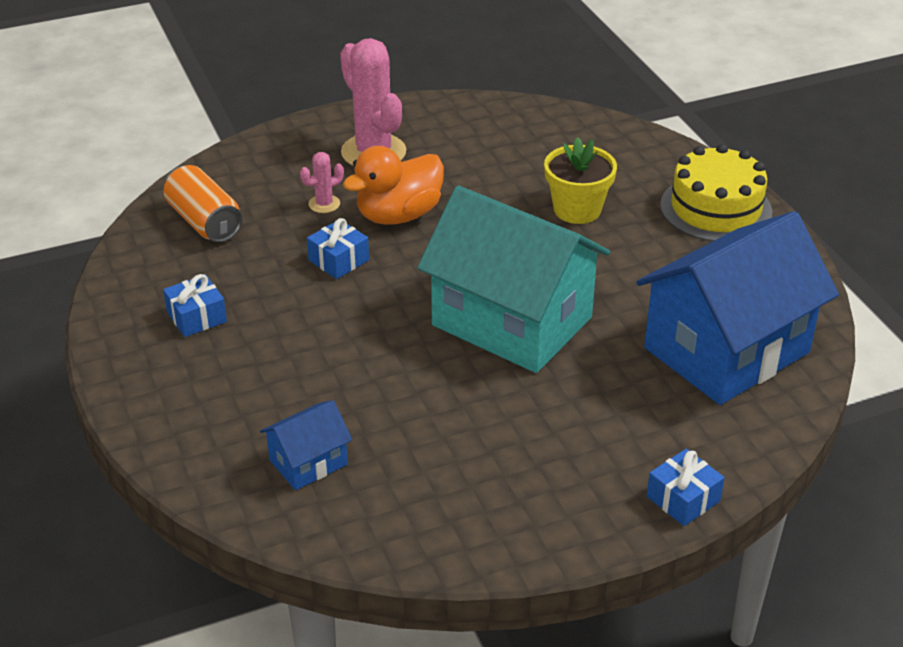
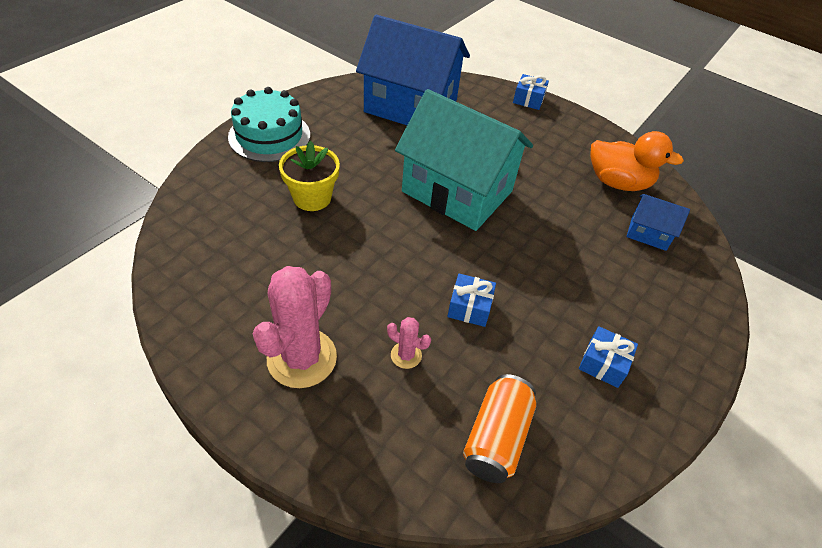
camera: 125 degrees left, 10 degrees up
orange duck [343,146,444,225] -> orange duck moved to [591,131,684,191]
turquoise house [417,186,610,373] -> turquoise house turned 60 degrees counterclockwise [395,89,533,231]
yellow cake [660,144,772,242] -> turquoise cake [228,87,310,162]

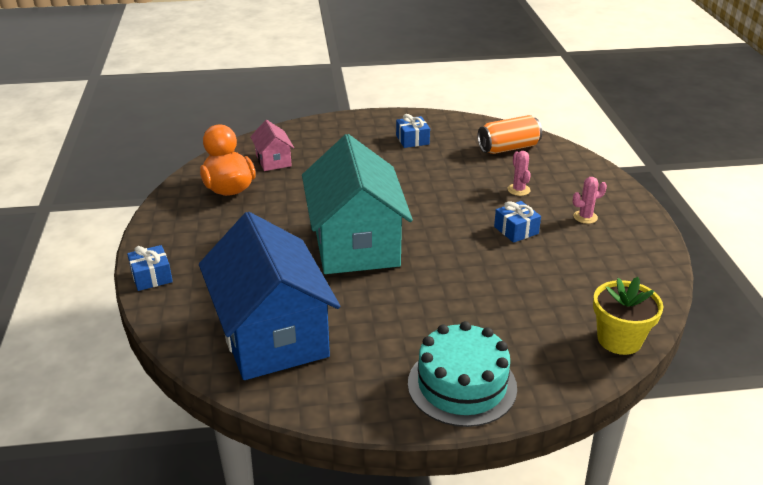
camera: 130 degrees left, 15 degrees down
pink cactus [253,266,337,388] -> pink cactus [573,177,607,224], size x0.46
yellow flower pot [279,141,340,211] -> yellow flower pot moved to [593,277,663,355]
blue gift [447,273,496,327] -> blue gift moved to [494,201,541,243]
blue house [627,194,690,251] -> pink house [250,120,294,171]

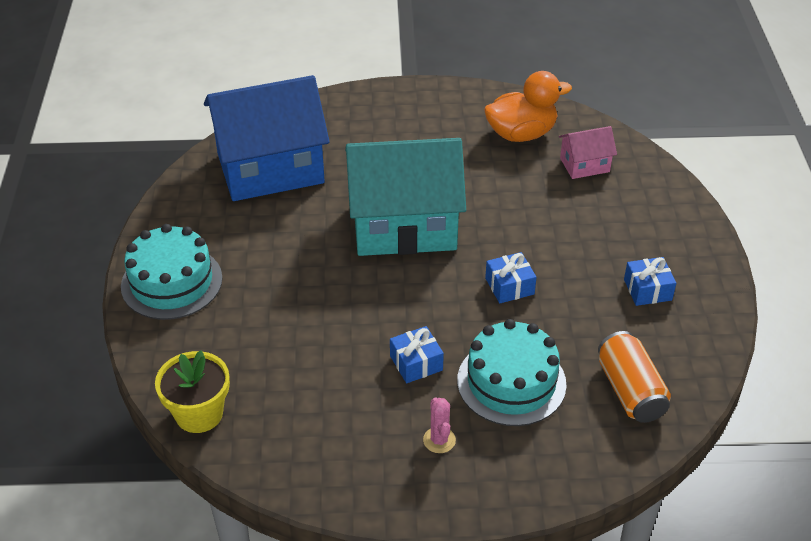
camera: 95 degrees right, 10 degrees up
blue gift [127,245,173,291] -> blue gift moved to [485,252,537,303]
pink cactus [507,151,531,196] -> turquoise cake [457,319,566,426]

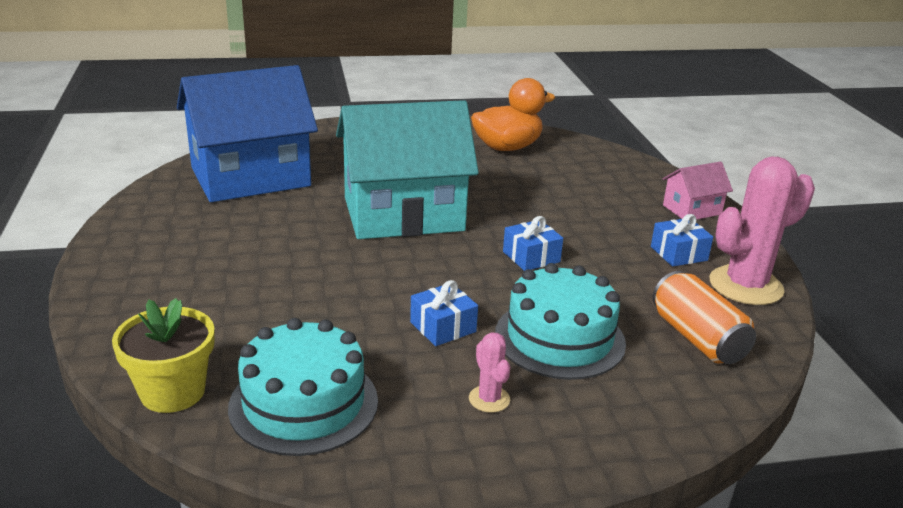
camera: 10 degrees left, 15 degrees down
turquoise cake [121,224,222,320] -> turquoise cake moved to [228,318,378,456]
pink house [559,126,617,179] -> pink house moved to [663,162,733,220]
none -> pink cactus [709,157,815,305]

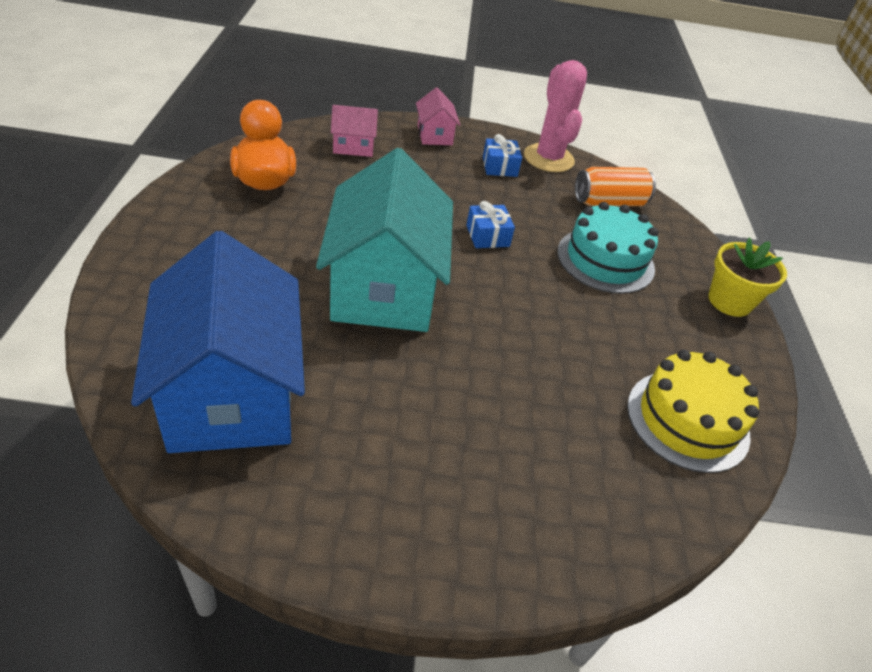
camera: 80 degrees left, 15 degrees up
yellow flower pot [112,298,215,413] -> yellow flower pot moved to [708,238,787,317]
turquoise cake [228,318,378,456] -> yellow cake [627,350,759,473]
blue gift [410,280,478,346] -> none
pink cactus [469,332,510,413] -> none
none -> pink house [331,105,378,157]

